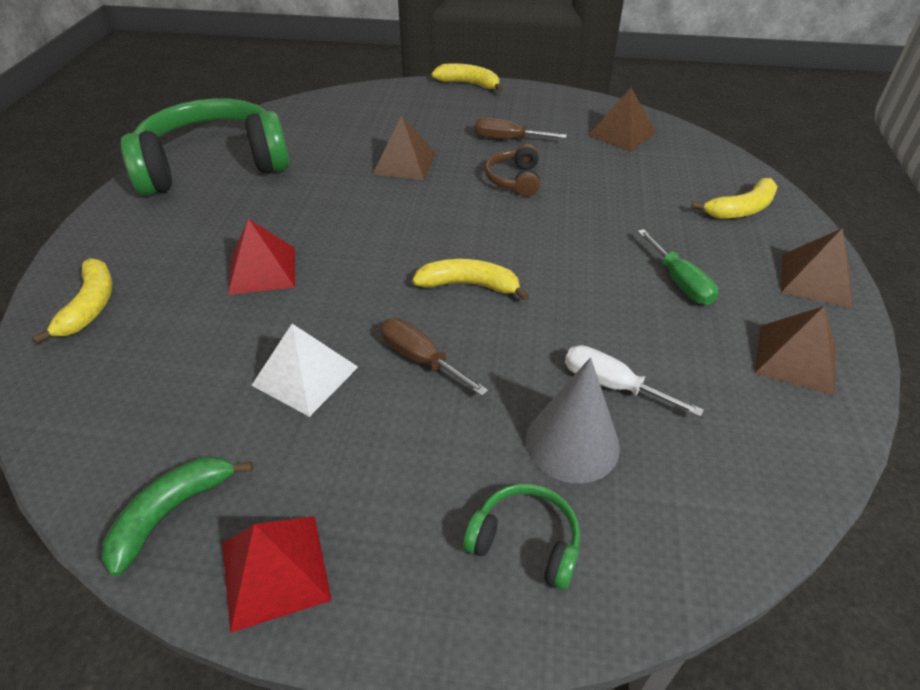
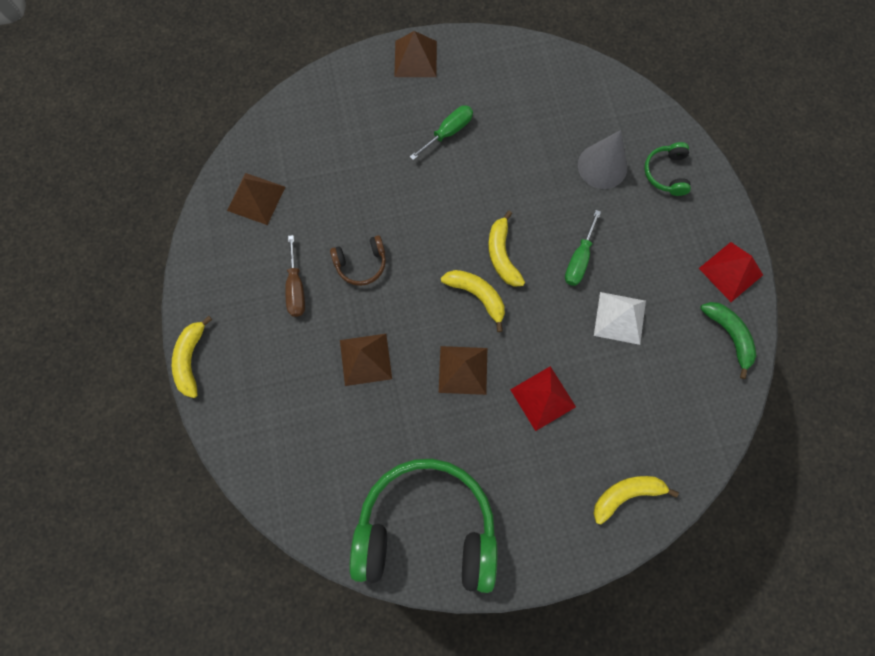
camera: 110 degrees left, 30 degrees up
green banana [102,456,253,576] -> green banana turned 135 degrees counterclockwise [700,302,757,379]
green headphones [121,98,289,196] -> green headphones turned 135 degrees clockwise [349,459,498,593]
brown screwdriver [380,318,488,396] -> green screwdriver [565,210,601,286]
white screwdriver [565,345,704,417] -> none
yellow banana [691,178,777,219] -> yellow banana moved to [441,270,505,332]
brown pyramid [754,306,836,396] -> brown pyramid moved to [439,346,487,395]

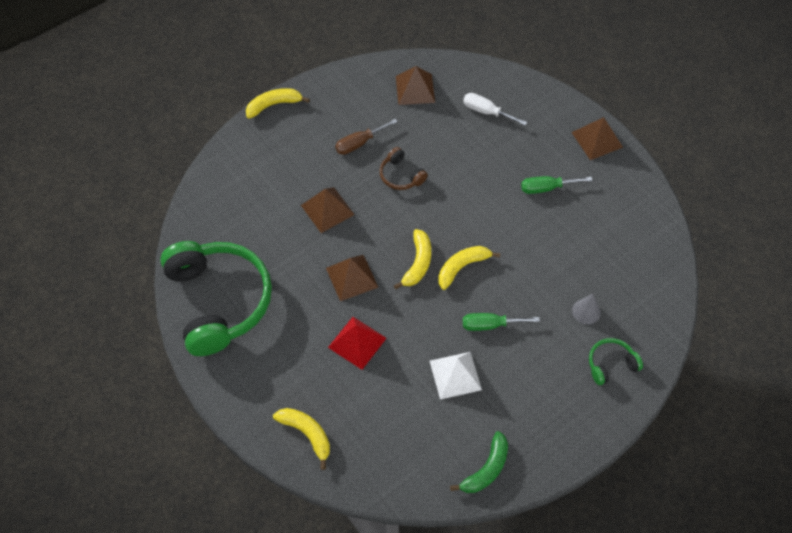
camera: 65 degrees right, 15 degrees down
green screwdriver [410,105,473,160] -> green screwdriver turned 150 degrees clockwise [521,176,592,194]
grey cone [578,130,627,189] -> grey cone [572,294,601,325], size x0.60
red pyramid [699,242,763,302] -> none
none -> white screwdriver [463,93,527,126]

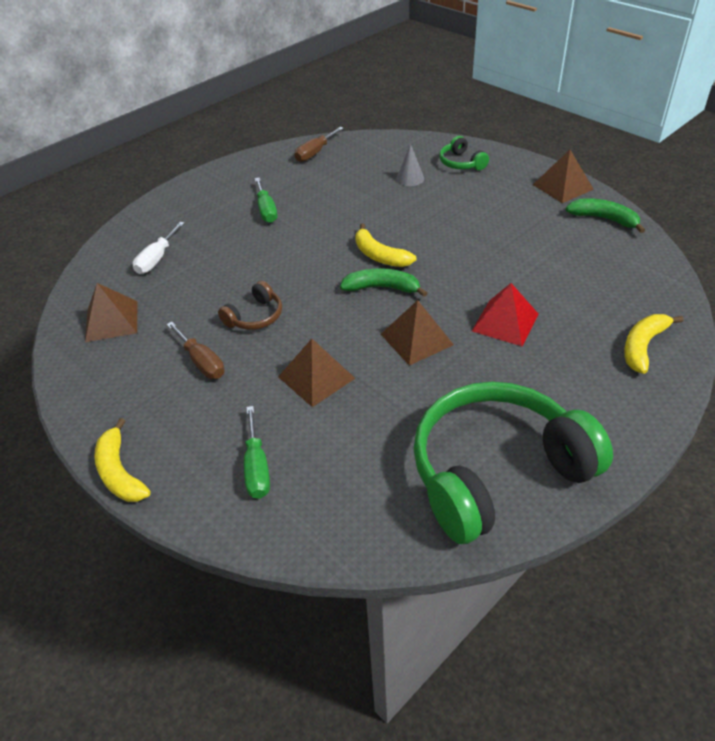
camera: 95 degrees left, 15 degrees down
yellow banana [394,229,431,289] -> green banana [340,268,427,297]
white pyramid [430,352,482,400] -> none
green screwdriver [463,313,540,331] -> green screwdriver moved to [244,406,270,499]
brown pyramid [572,117,623,160] -> brown pyramid moved to [533,150,594,203]
none -> brown screwdriver [295,127,344,162]

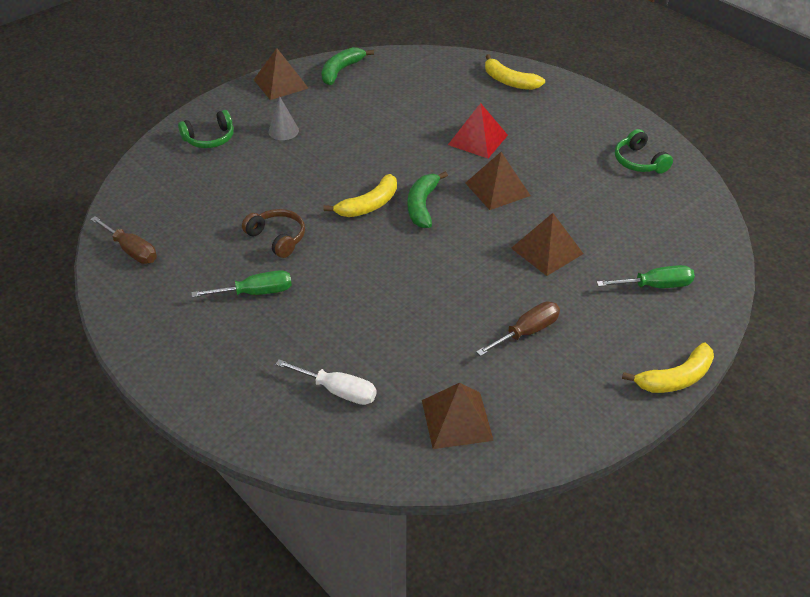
camera: 90 degrees left, 0 degrees up
brown headphones [218,281,282,330] -> brown headphones moved to [242,209,305,258]
grey cone [396,144,424,186] -> grey cone moved to [268,97,299,140]
green headphones [413,382,613,544] -> green headphones [615,129,673,174], size x0.42

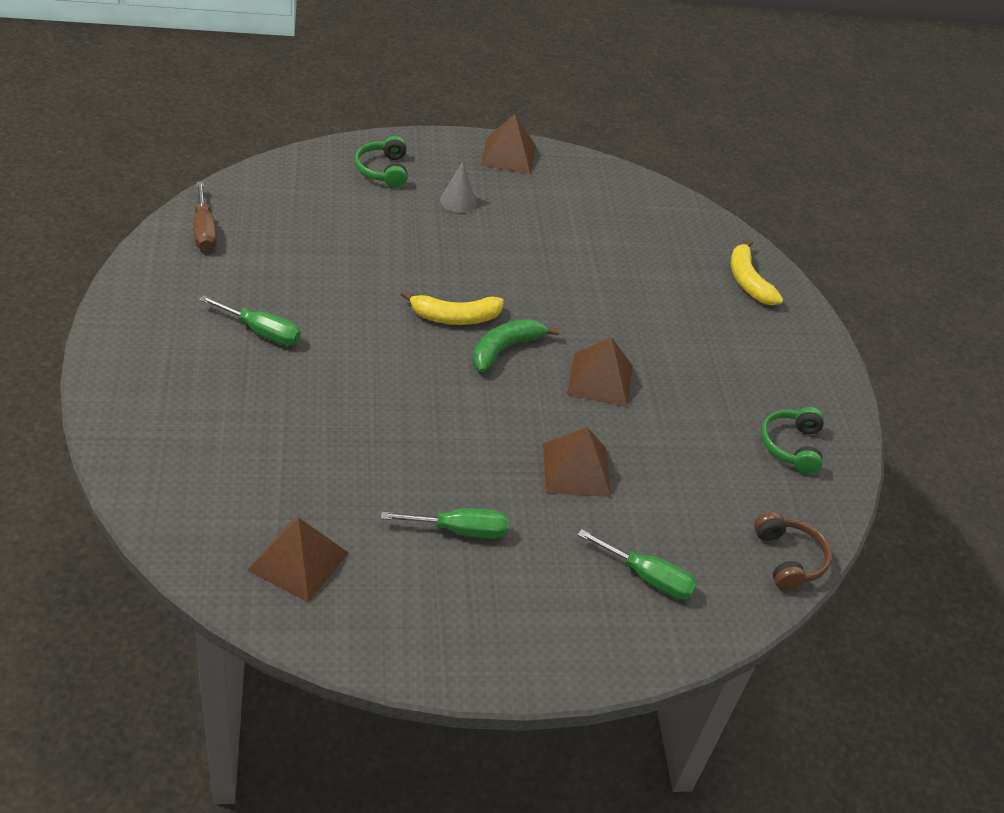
camera: 30 degrees right, 0 degrees up
green headphones [178,110,234,148] -> green headphones turned 75 degrees clockwise [354,136,408,188]
brown headphones [242,209,305,258] -> brown headphones moved to [754,512,832,590]
white screwdriver [275,359,377,405] -> none
green banana [321,47,374,85] -> none
red pyramid [448,103,508,158] -> none
brown screwdriver [476,302,560,356] -> green screwdriver [381,508,509,539]
yellow banana [622,342,714,393] -> none

